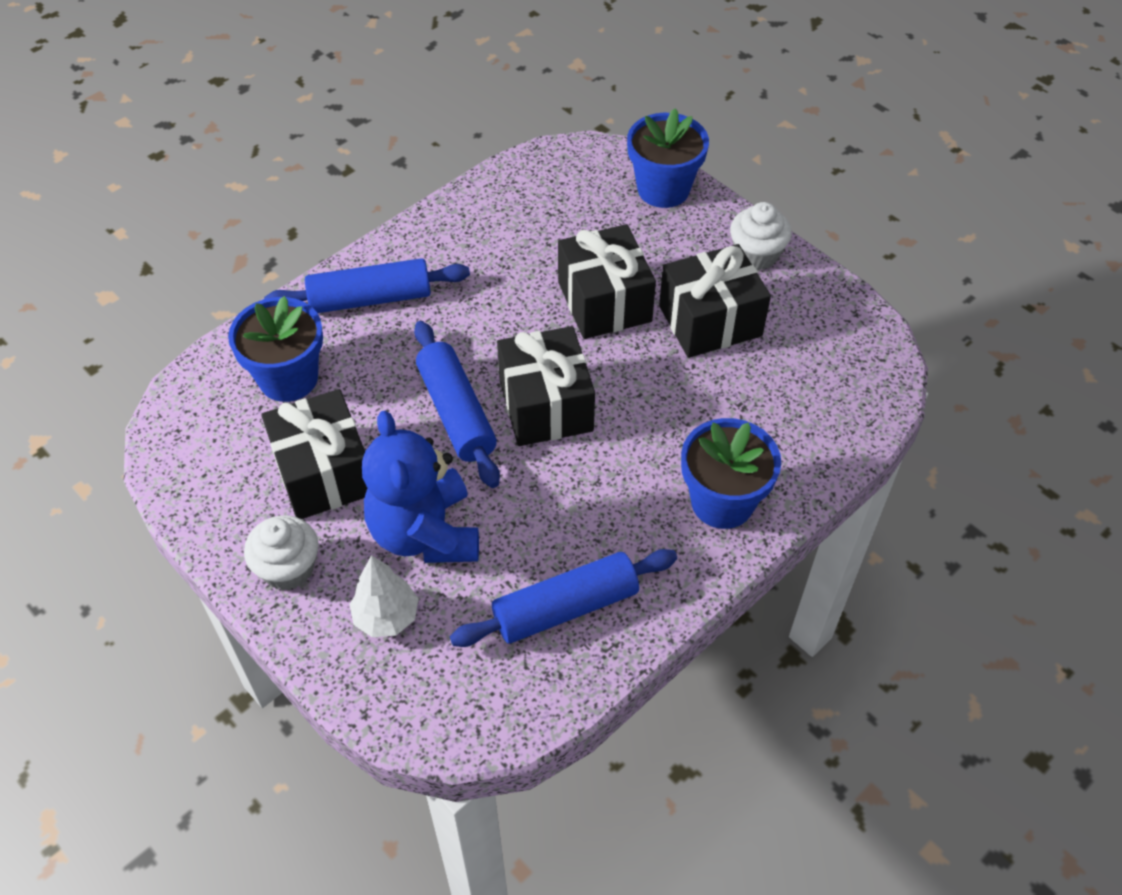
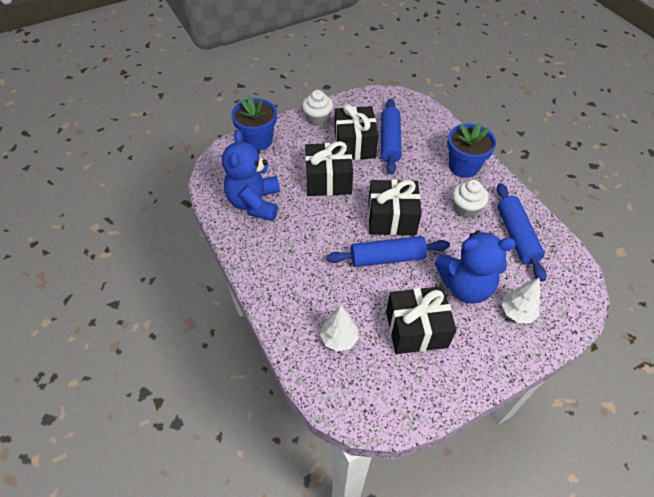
camera: 75 degrees left, 0 degrees up
blue flower pot [228,296,323,402] -> white tree [320,306,359,352]
white cupcake [244,515,318,590] -> white cupcake moved to [452,180,489,218]
blue rolling pin [264,258,470,313] -> blue rolling pin moved to [381,99,402,174]
none -> blue teddy bear [222,130,280,221]

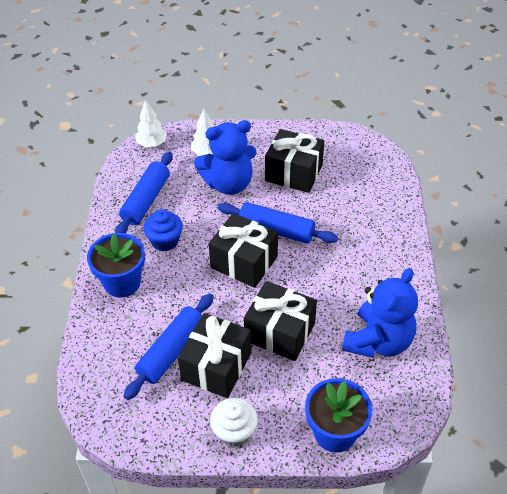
camera: 150 degrees left, 5 degrees down
white tree [320,306,359,352] -> white tree moved to [135,99,167,147]
blue teddy bear [435,230,516,304] -> blue teddy bear turned 135 degrees clockwise [194,120,257,195]
white cupcake [452,180,489,218] -> blue cupcake [143,209,183,251]

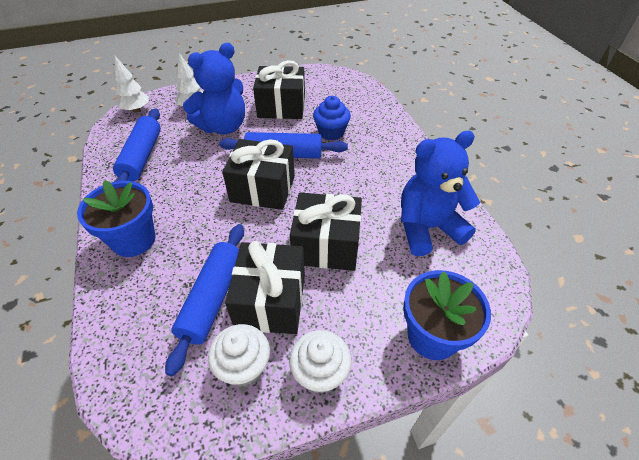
camera: 20 degrees left, 0 degrees up
blue cupcake [143,209,183,251] -> blue cupcake moved to [313,96,351,141]
blue teddy bear [342,268,418,358] -> blue teddy bear turned 120 degrees counterclockwise [401,131,480,256]
none -> white cupcake [208,324,270,387]

